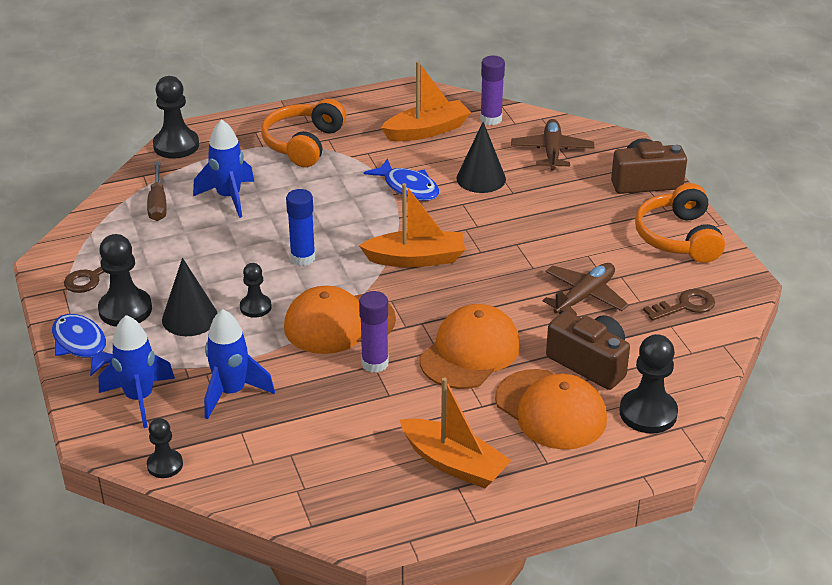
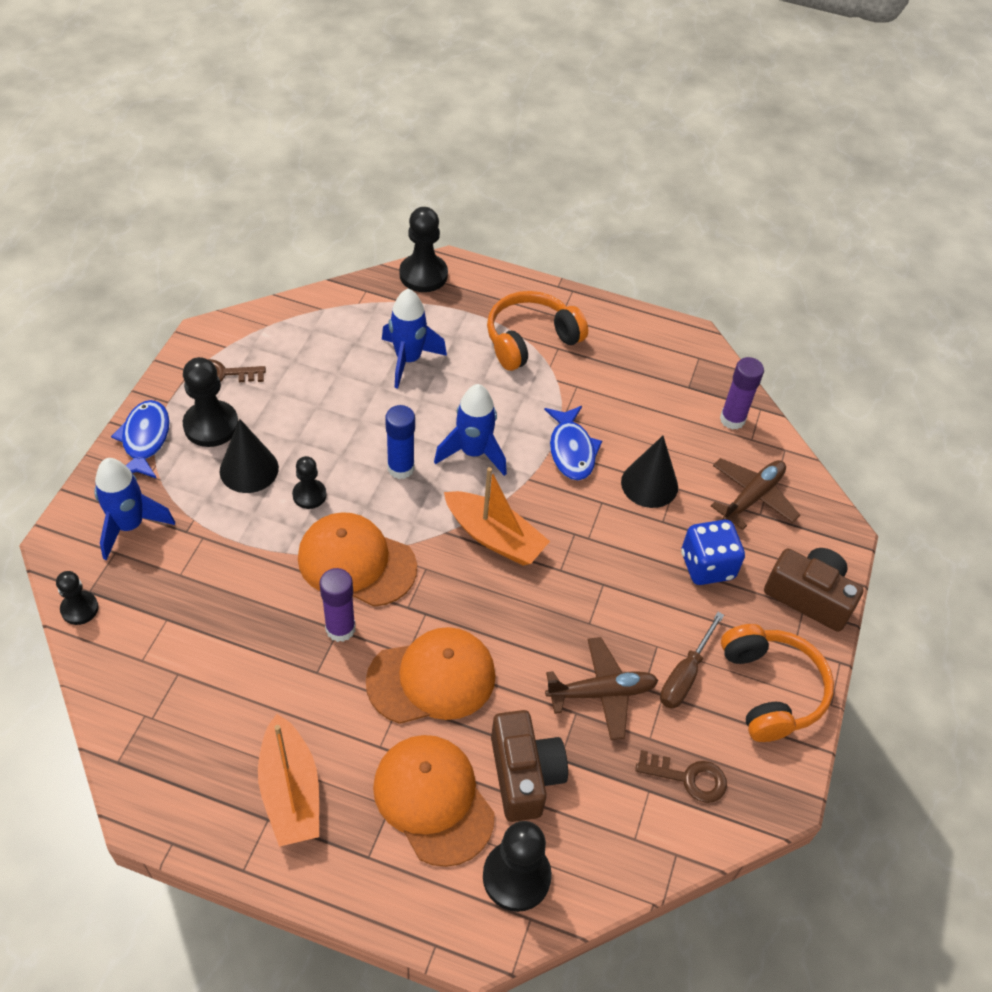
camera: 35 degrees right, 15 degrees up
brown screwdriver [147,161,167,221] -> brown screwdriver moved to [660,612,724,709]
blue rocket [204,309,275,419] -> blue rocket moved to [434,384,507,476]
orange boat [381,61,471,141] -> none
orange cap [495,369,607,450] -> orange cap turned 150 degrees clockwise [373,735,495,867]
orange headphones [635,183,725,263] -> orange headphones turned 135 degrees clockwise [721,624,834,742]
none -> blue dice [681,520,745,585]

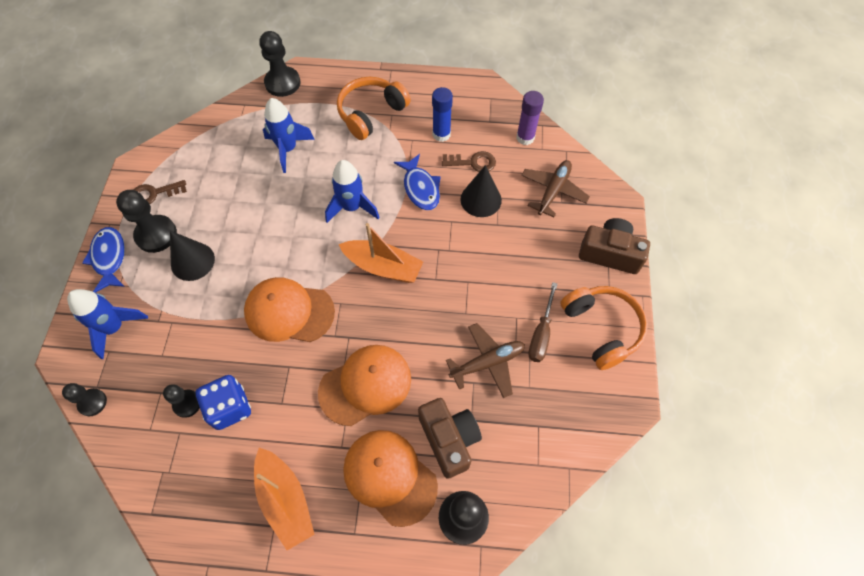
camera: 10 degrees left, 10 degrees up
black pawn [292,456,327,509] -> black pawn moved to [163,384,200,418]
purple glue stick [319,568,355,642] -> none
blue glue stick [385,405,415,479] -> blue glue stick moved to [432,87,453,142]
brown key [635,750,727,803] -> brown key moved to [442,151,496,172]
blue dice [681,520,745,585] -> blue dice moved to [196,375,251,430]

